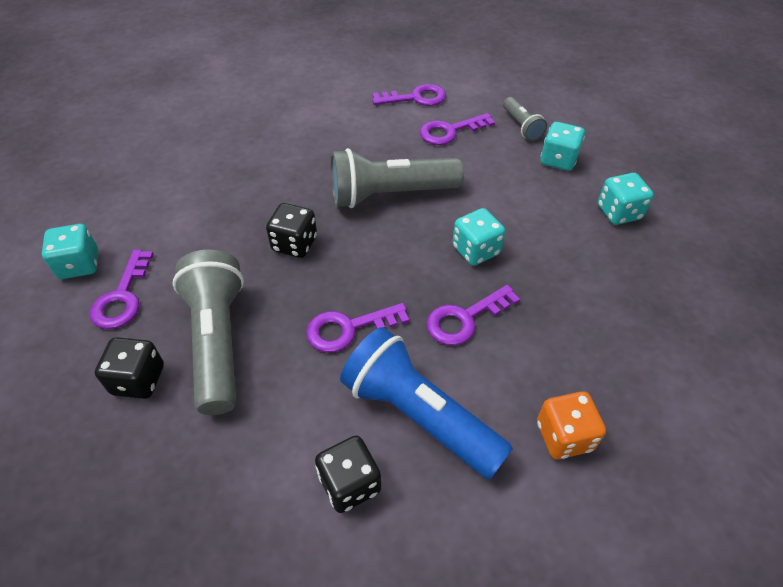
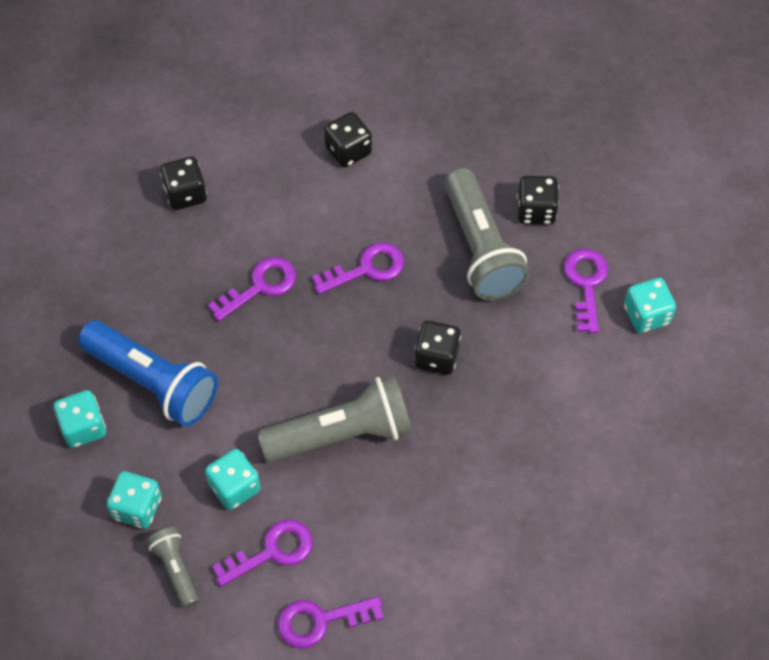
camera: 175 degrees right, 10 degrees up
blue flashlight [340,327,513,479] -> blue flashlight moved to [78,320,218,426]
turquoise dice [452,208,505,266] -> turquoise dice moved to [205,449,261,510]
orange dice [537,391,606,459] -> black dice [160,157,207,210]

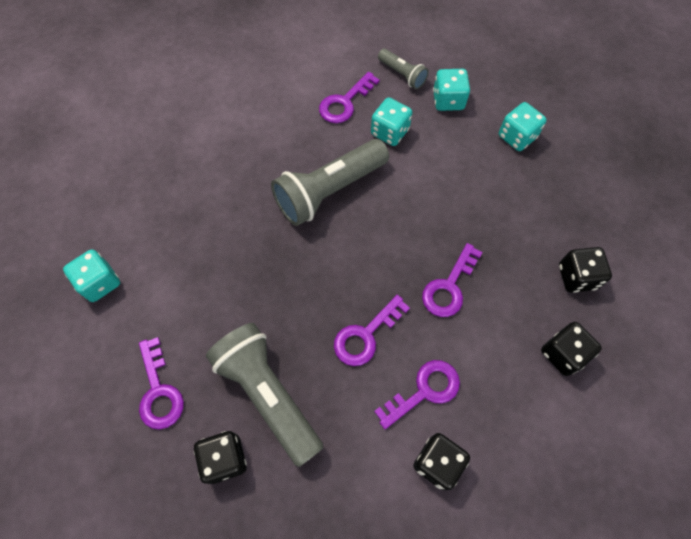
camera: 160 degrees right, 5 degrees up
blue flashlight [78,320,218,426] -> none
purple key [278,596,384,648] -> purple key moved to [374,360,460,429]
black dice [414,321,461,375] -> black dice moved to [559,247,612,293]
turquoise dice [624,278,676,333] -> turquoise dice moved to [63,249,120,302]

